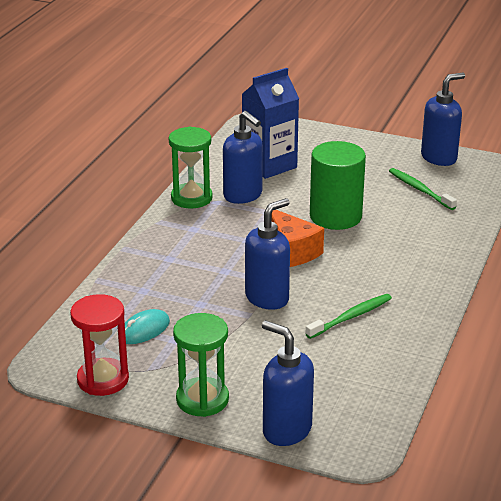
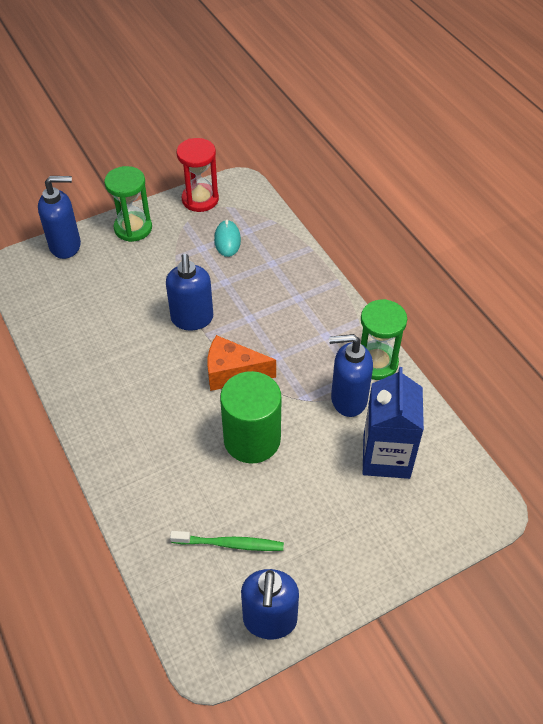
camera: 130 degrees right, 20 degrees up
green toothbrush [305,294,392,339] -> none

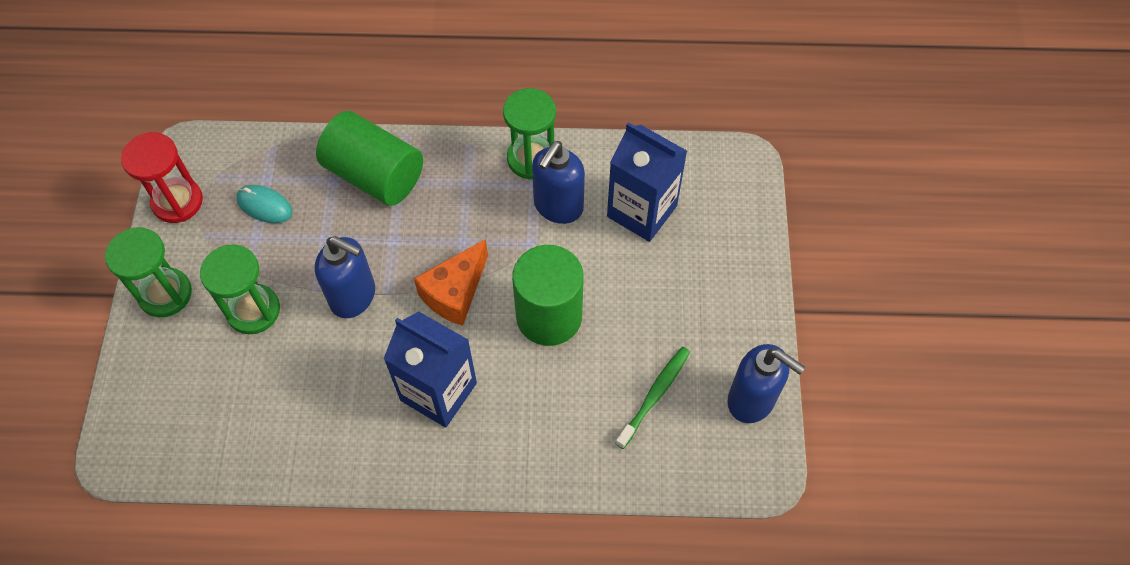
camera: 60 degrees left, 10 degrees up
blue soap dispenser [38,176,81,259] -> none
none -> green hourglass [200,244,280,334]
none -> green cylinder [316,111,423,206]
none -> blue carton [384,311,477,428]

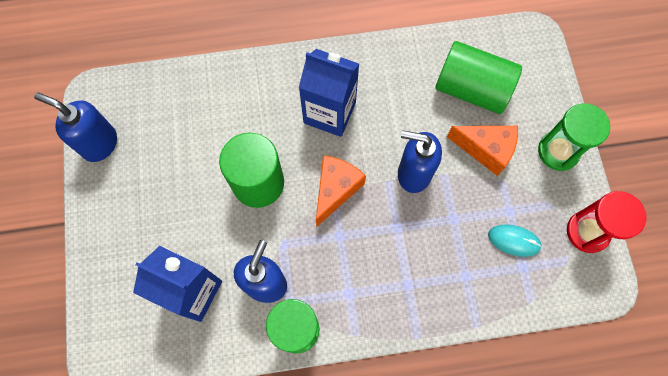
camera: 170 degrees right, 10 degrees up
green hourglass [200,244,280,334] -> orange cheese [447,126,518,176]
green cylinder [316,111,423,206] -> green cylinder moved to [435,41,522,114]
green toothbrush [615,347,690,449] -> none

